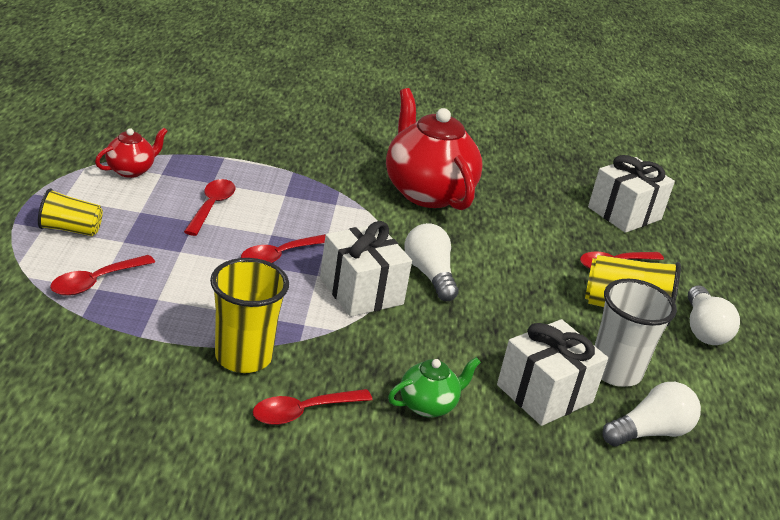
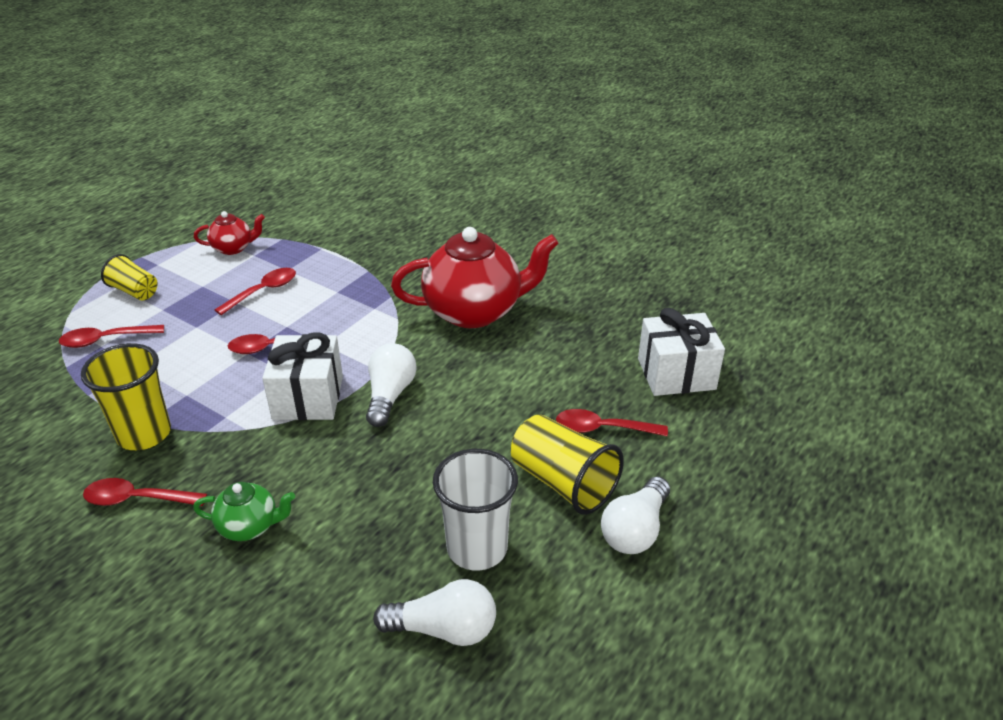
camera: 35 degrees right, 5 degrees up
red teapot [386,88,483,210] -> red teapot turned 75 degrees clockwise [391,227,558,328]
white gift [497,319,608,426] -> none

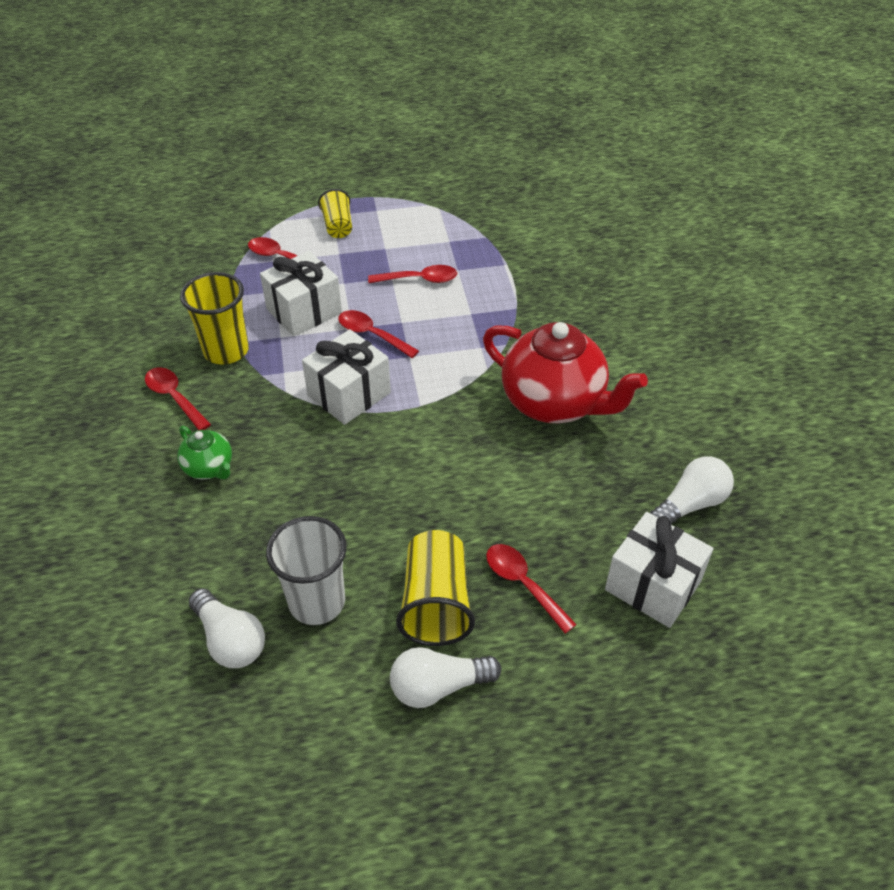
camera: 45 degrees right, 10 degrees up
red teapot [194,211,265,255] -> none
white light bulb [366,343,416,427] -> white light bulb moved to [650,456,734,524]
none -> white gift [260,251,342,336]

